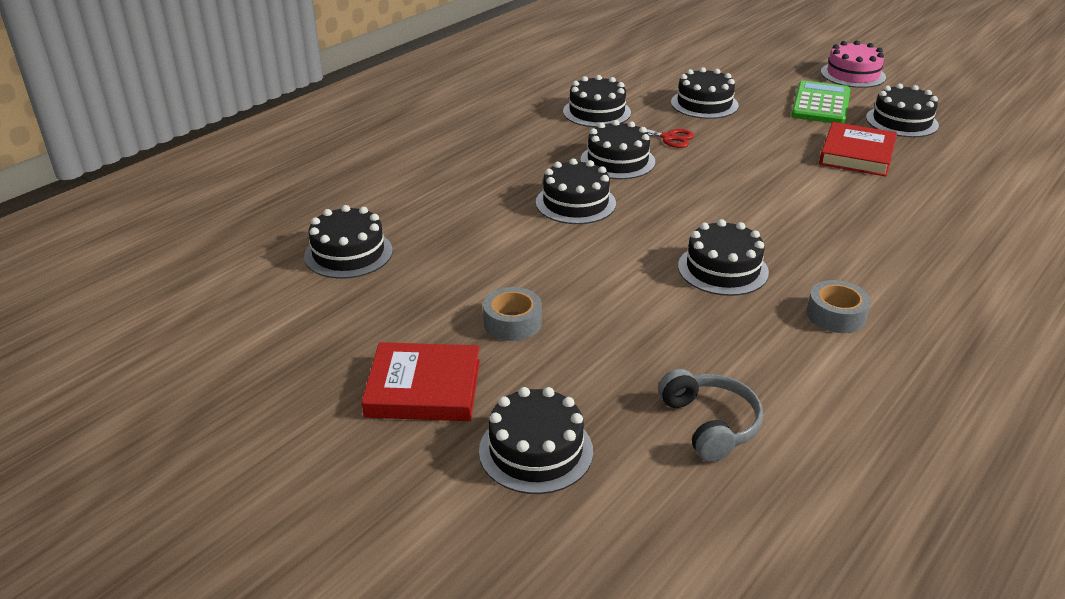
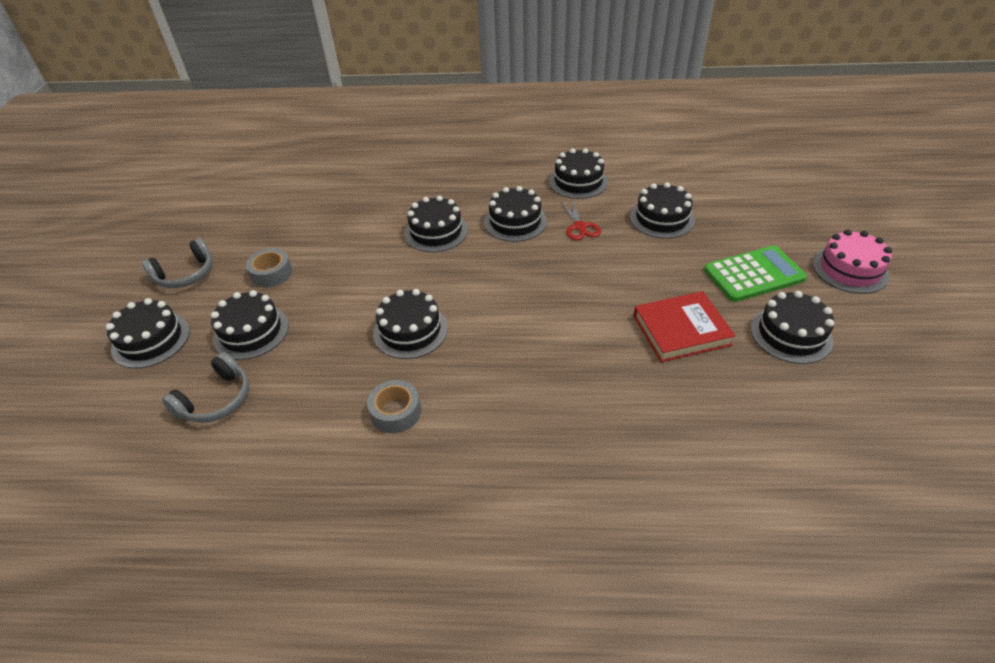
camera: 55 degrees right, 10 degrees up
black cake [304,205,393,279] -> black cake moved to [211,290,289,360]
red book [361,342,480,421] -> grey headphones [142,238,213,288]

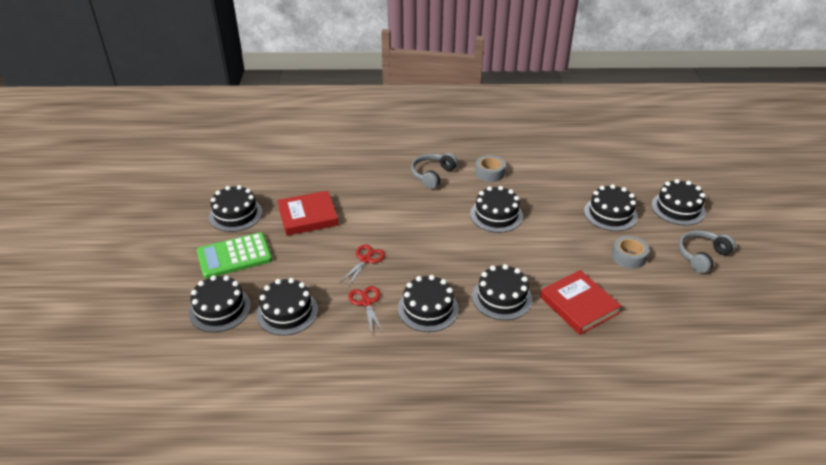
camera: 175 degrees right, 5 degrees down
grey headphones [162,352,249,423] -> grey headphones moved to [411,153,458,189]
black cake [549,148,608,199] -> black cake moved to [189,275,251,332]
pink cake [813,230,892,294] -> none
none -> red scissors [339,245,385,286]
none -> red book [540,270,622,335]

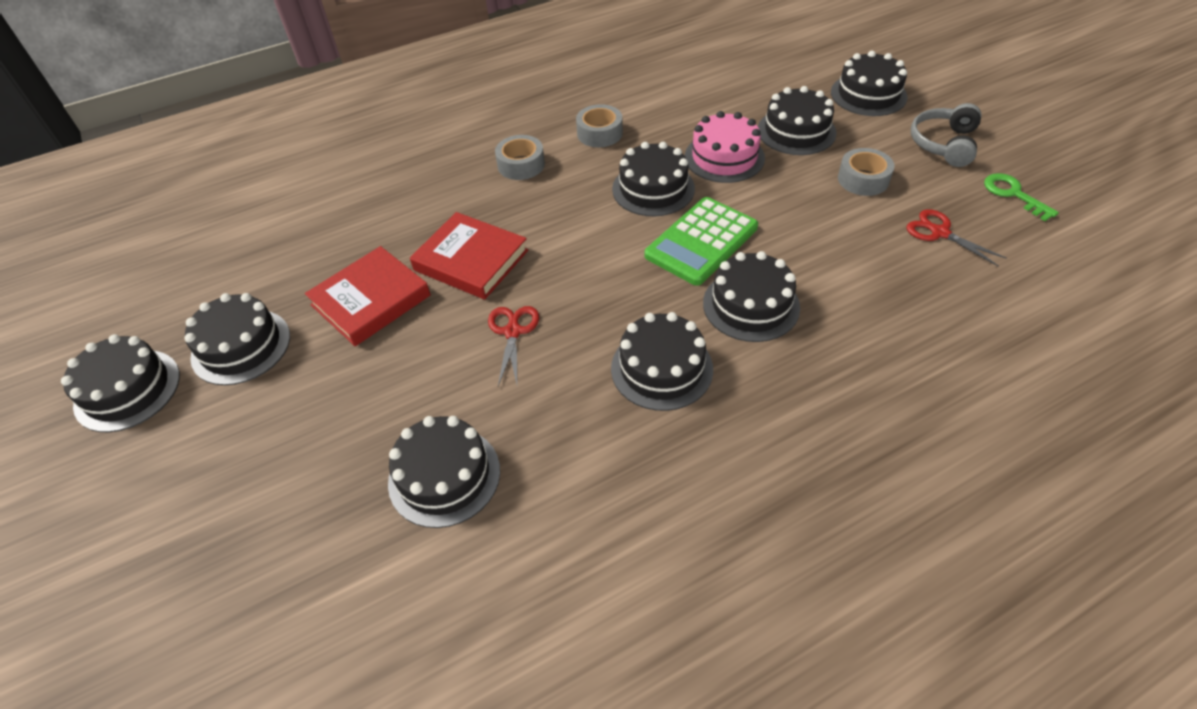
camera: 25 degrees left, 10 degrees up
black cake [189,275,251,332] -> black cake moved to [61,334,180,432]
green calculator [197,232,272,279] -> green calculator moved to [645,197,758,286]
red scissors [348,286,383,335] -> red scissors moved to [906,209,1007,267]
grey headphones [411,153,458,189] -> grey tape [495,135,545,180]
red book [540,270,622,335] -> red book moved to [410,212,528,299]
none -> pink cake [685,111,765,183]
none -> green key [984,173,1059,221]

